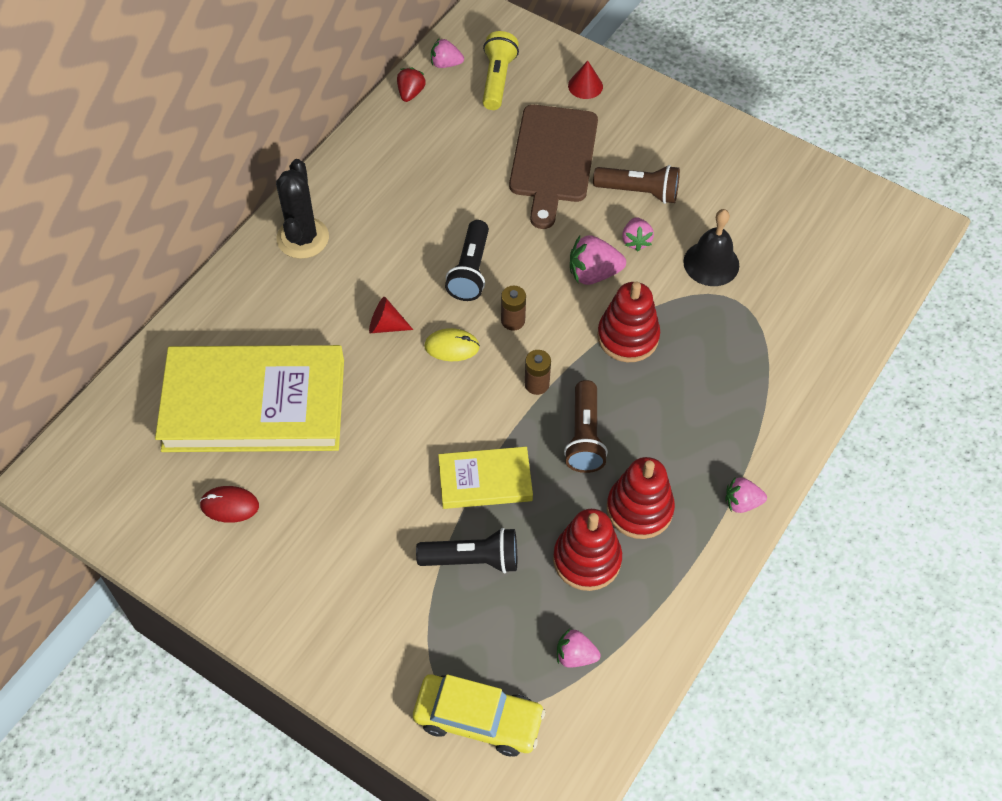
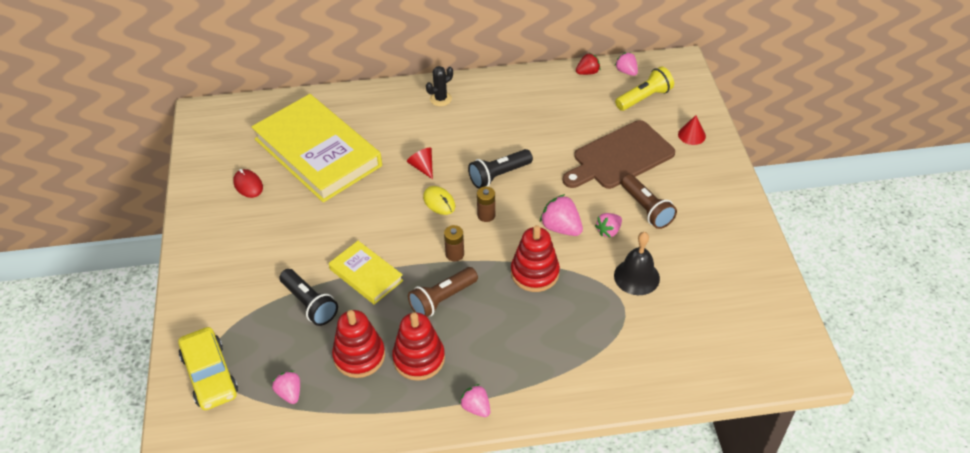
camera: 50 degrees right, 10 degrees down
black cactus [276,159,329,259] -> black cactus [426,66,453,106], size x0.61

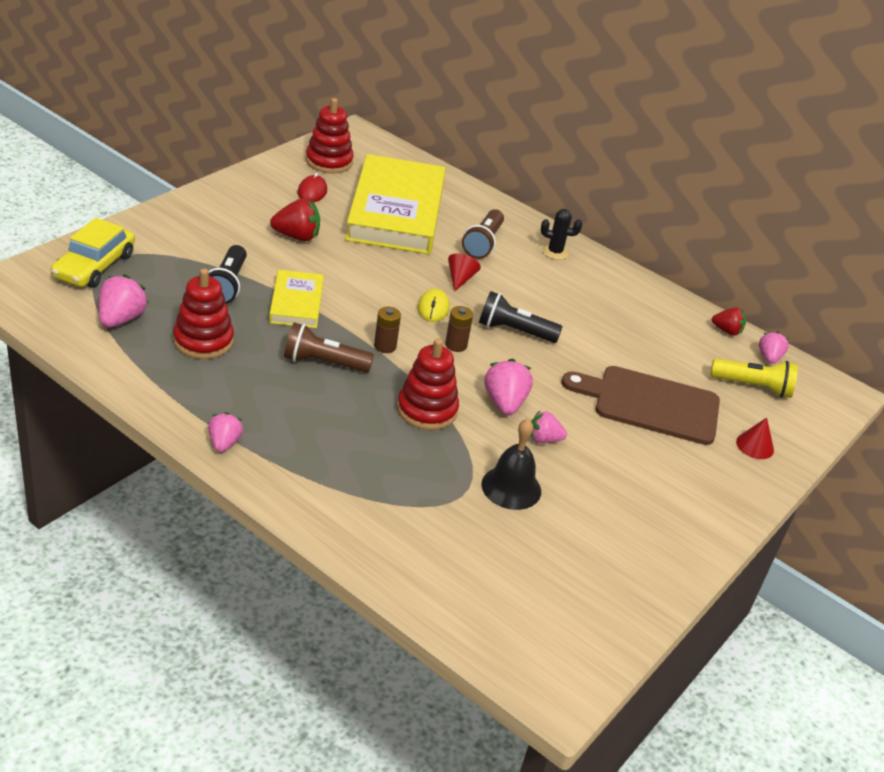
camera: 40 degrees right, 10 degrees down
pink strawberry [272,371,300,404] -> pink strawberry [99,274,149,327], size x1.53
red stacking toy [392,312,445,381] -> red stacking toy moved to [306,98,354,174]
brown flashlight [621,174,677,229] -> brown flashlight moved to [462,209,504,259]
none -> red strawberry [270,198,320,241]

